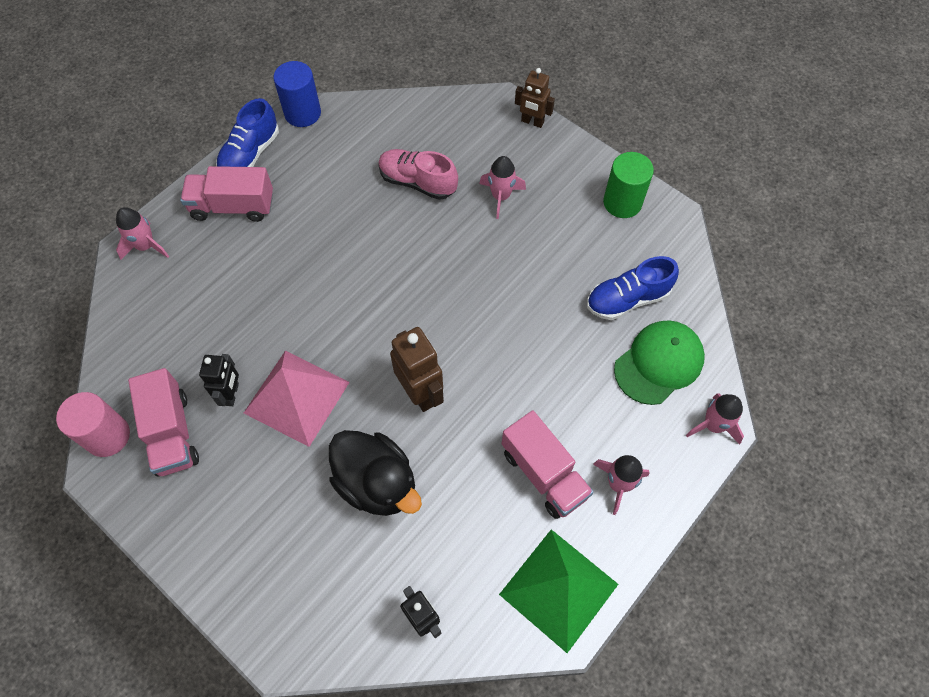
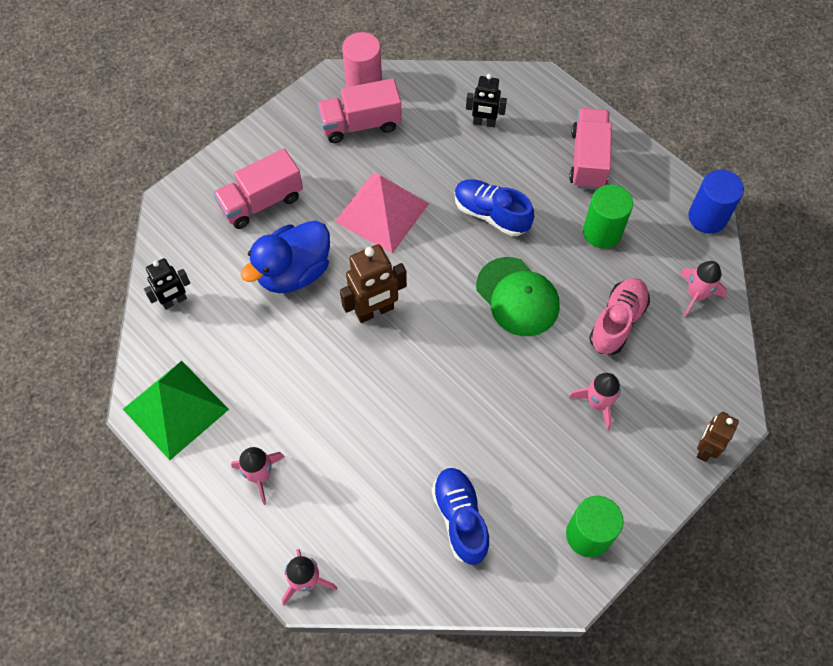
camera: 95 degrees right, 0 degrees up
pink rocket [116,207,169,260] -> pink rocket moved to [680,261,727,317]
black robot [199,354,239,406] -> black robot moved to [466,74,507,127]
blue shoe [216,98,279,167] -> blue shoe moved to [454,179,534,236]
black duck [329,430,422,516] -> blue duck [241,220,330,293]
pink truck [502,410,594,519] -> pink truck moved to [213,149,303,229]
green cap [614,320,705,405] -> green cap moved to [476,257,560,336]
none -> green cylinder [583,184,633,249]

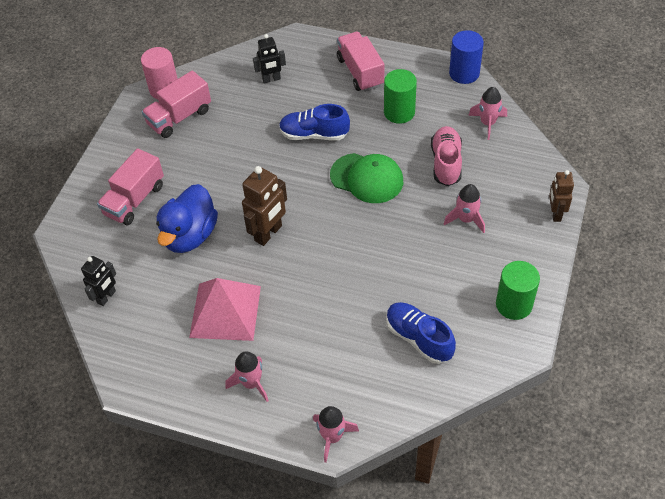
camera: 25 degrees left, 10 degrees down
green pyramid [123,361,229,460] -> none
pink pyramid [335,173,429,253] -> pink pyramid moved to [189,278,261,341]

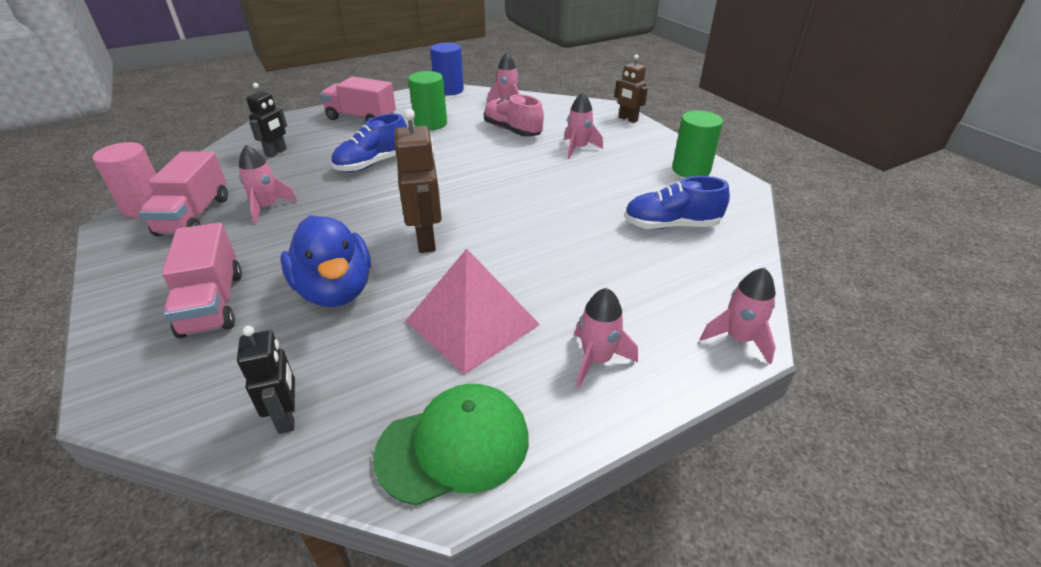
camera: 50 degrees left, 15 degrees down
green cap [330,153,403,203] -> green cap moved to [373,384,529,506]
none -> pink rocket [239,145,297,224]

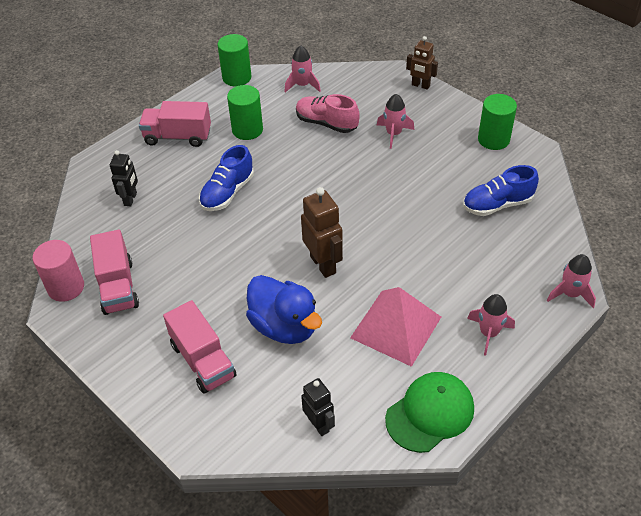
camera: 15 degrees left, 10 degrees up
pink rocket [239,145,297,224] -> none
blue cylinder [430,43,464,95] -> green cylinder [218,34,251,86]

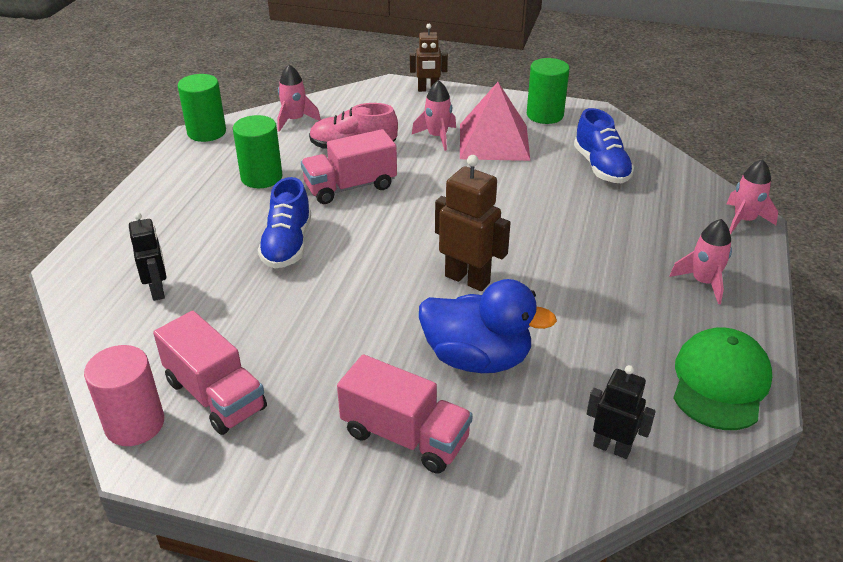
camera: 30 degrees left, 10 degrees down
pink truck [139,101,211,147] -> pink truck moved to [301,129,397,204]
pink pyramid [350,287,441,367] -> pink pyramid moved to [460,82,530,161]
blue shoe [463,165,539,216] -> blue shoe turned 60 degrees counterclockwise [574,108,634,183]

